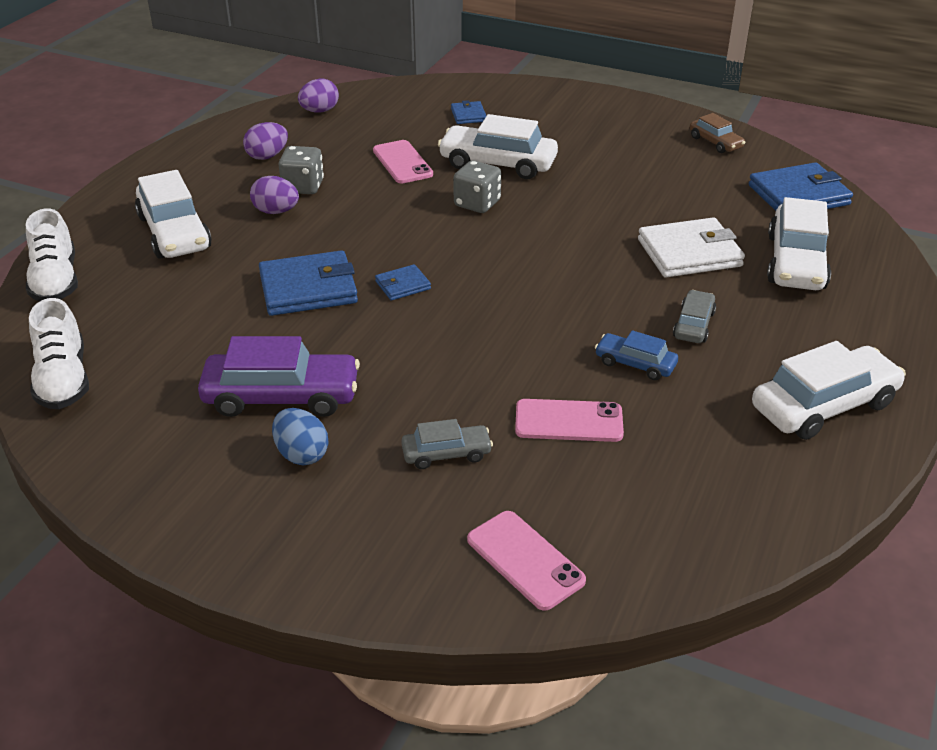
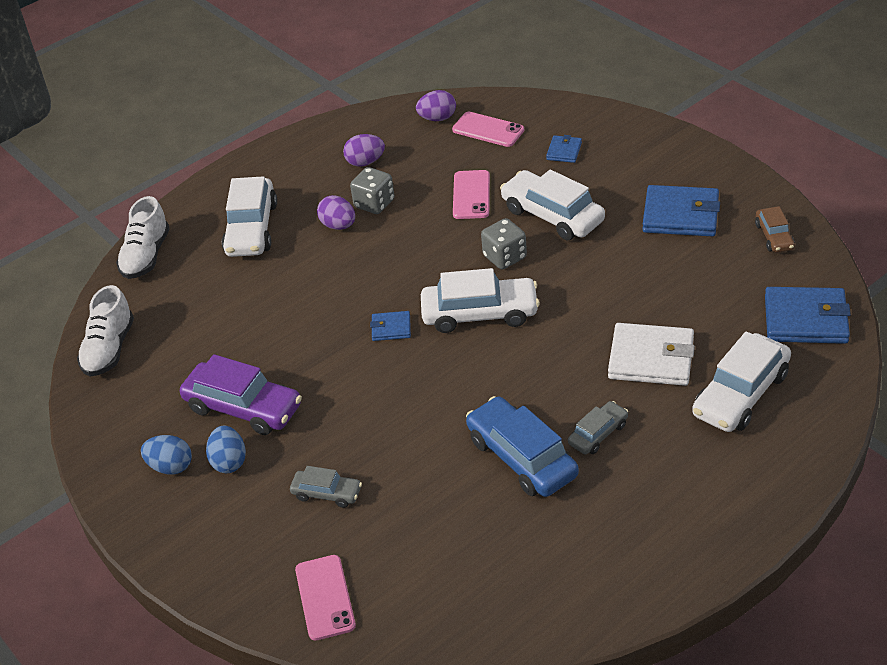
camera: 30 degrees right, 5 degrees up
blue wallet [259,250,358,316] -> blue wallet moved to [642,185,720,237]
pink phone [515,399,624,442] -> pink phone moved to [452,112,524,147]
blue car [595,330,678,380] -> blue car [466,396,579,497], size x1.85
white car [752,341,906,440] -> white car moved to [421,268,540,333]
none -> blue egg [141,435,192,475]

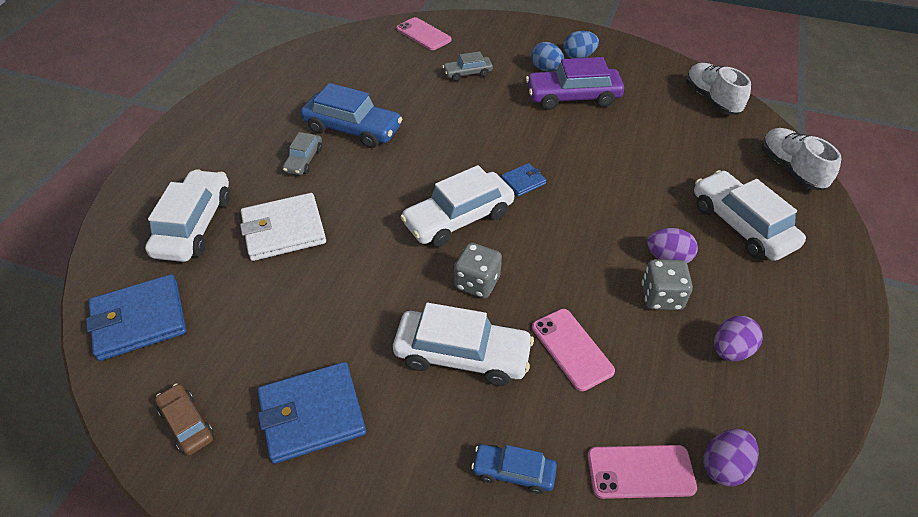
camera: 145 degrees right, 5 degrees up
blue wallet [546,135,582,163] -> blue car [471,444,557,494]

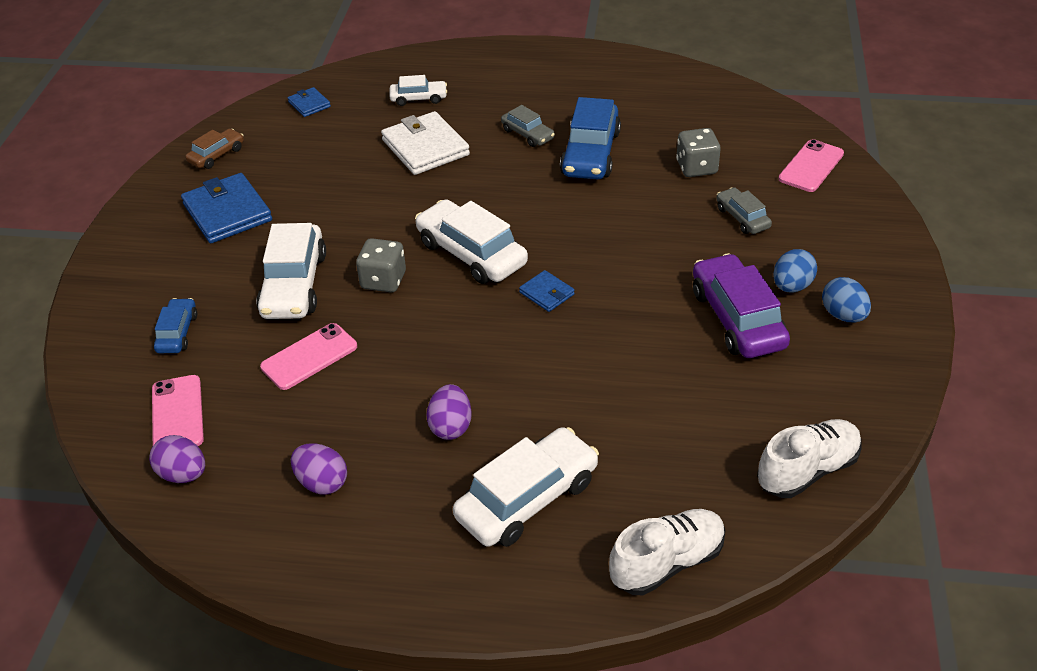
camera: 80 degrees right, 5 degrees down
blue wallet [86,274,186,361] -> blue wallet [288,87,331,117], size x0.51
white car [145,169,230,262] -> white car [389,75,447,106], size x0.54
grey car [283,132,322,175] -> grey car turned 135 degrees counterclockwise [501,105,555,147]
grey dice [642,259,693,310] -> grey dice moved to [676,128,721,177]

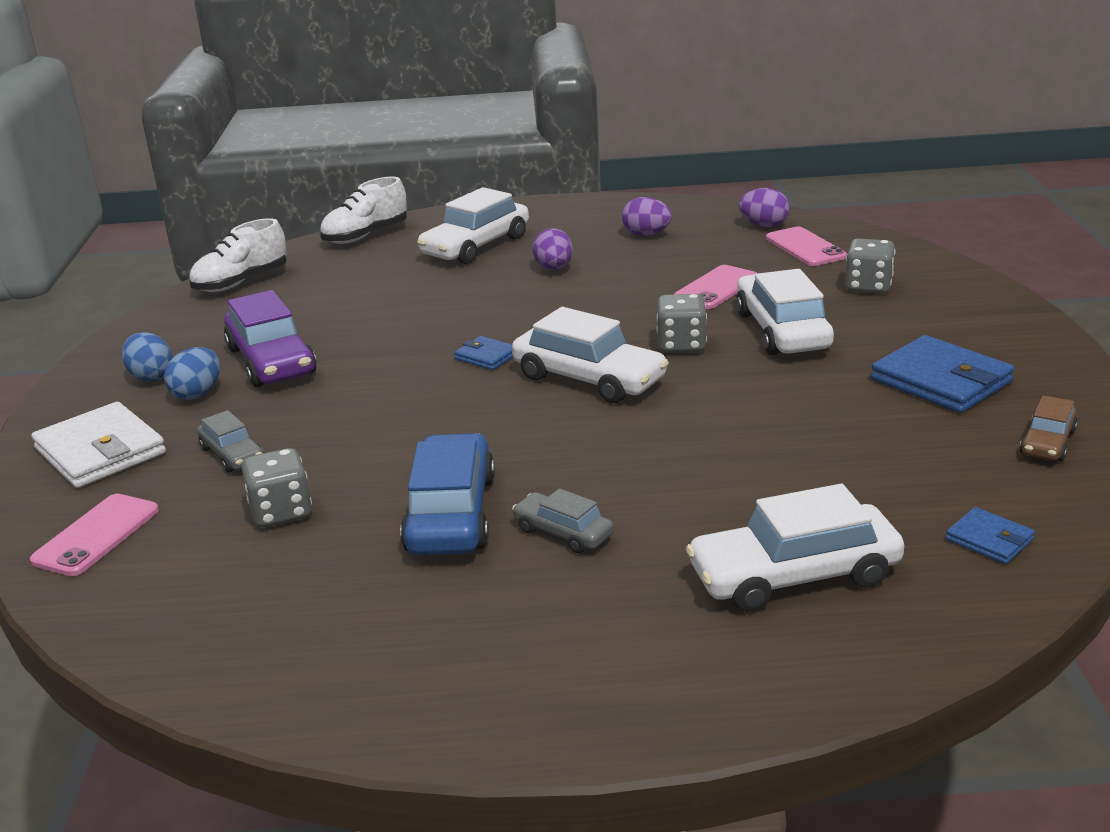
camera: 170 degrees right, 15 degrees down
blue car [154,298,197,353] -> grey dice [845,238,895,294]
white wallet [381,111,470,175] -> white wallet moved to [31,402,166,488]
white car [389,75,447,106] -> white car [686,484,904,612], size x1.85

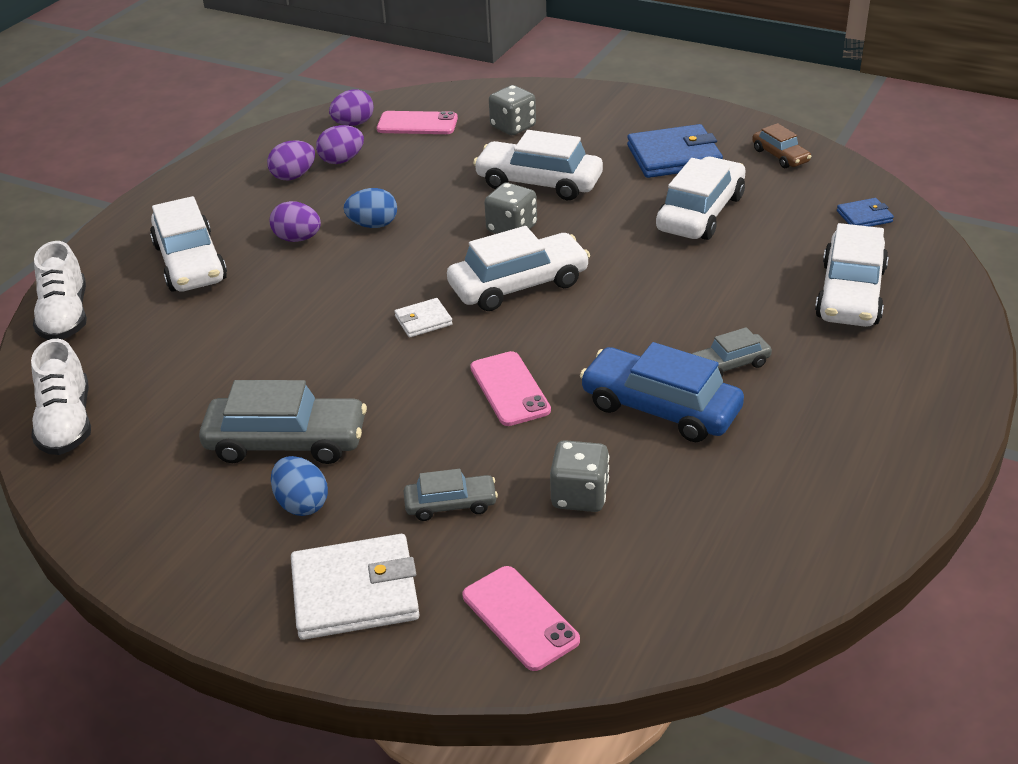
camera: 60 degrees left, 10 degrees up
blue egg [122,332,173,382] -> blue egg moved to [344,188,397,228]
purple car [224,290,317,387] -> grey car [199,380,367,464]
blue wallet [454,336,513,370] -> white wallet [394,298,453,338]
pink phone [674,265,757,309] -> pink phone moved to [470,351,551,426]
none -> purple egg [316,125,364,164]
none -> white car [656,157,746,240]

